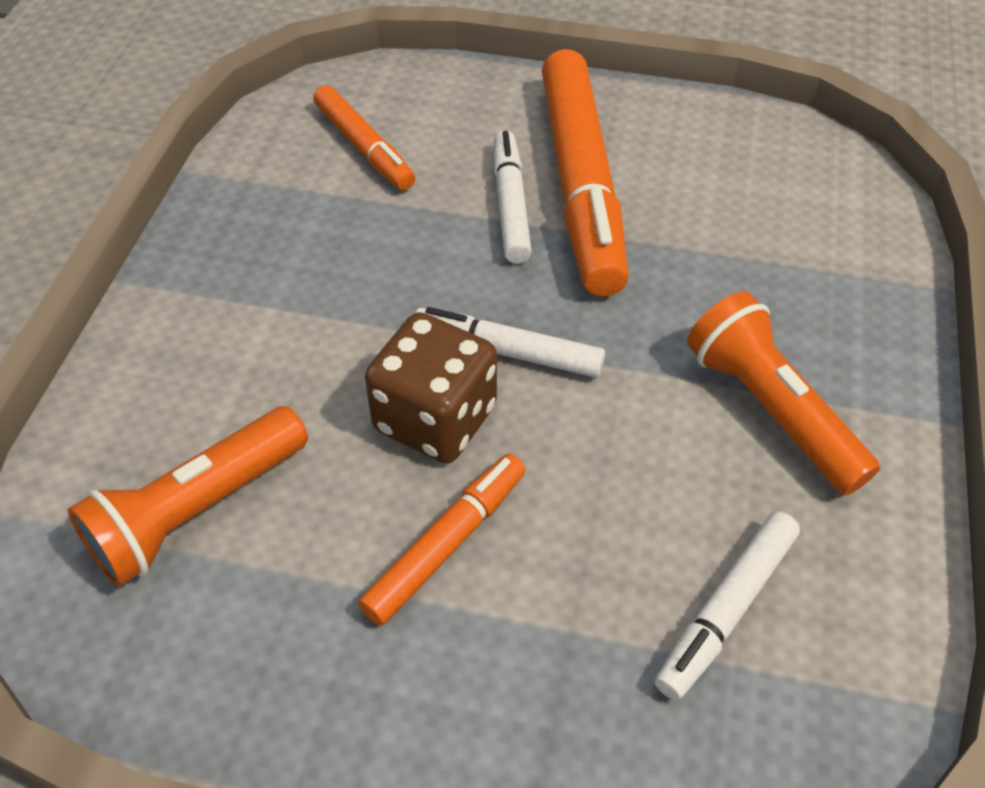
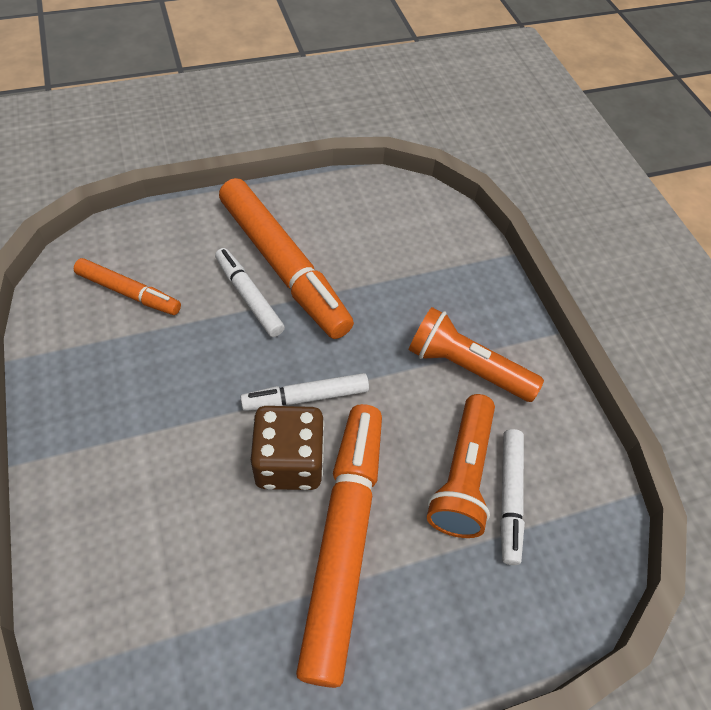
camera: 35 degrees left, 5 degrees up
orange flashlight [68,406,308,587] -> orange flashlight moved to [427,394,495,538]
orange marker [358,453,526,626] -> orange marker [296,404,382,688], size x1.89

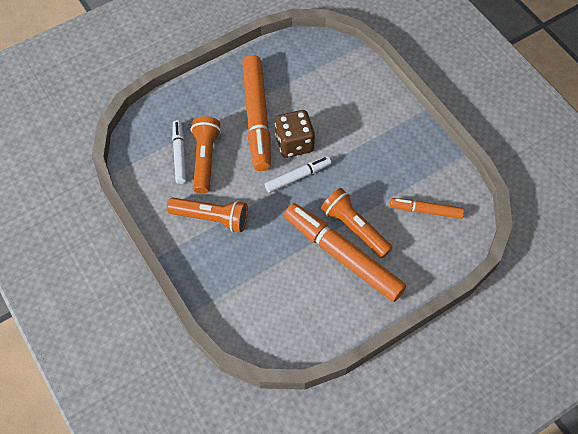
camera: 170 degrees right, 5 degrees up
white marker [215,248,285,337] -> orange flashlight [321,188,393,258]

